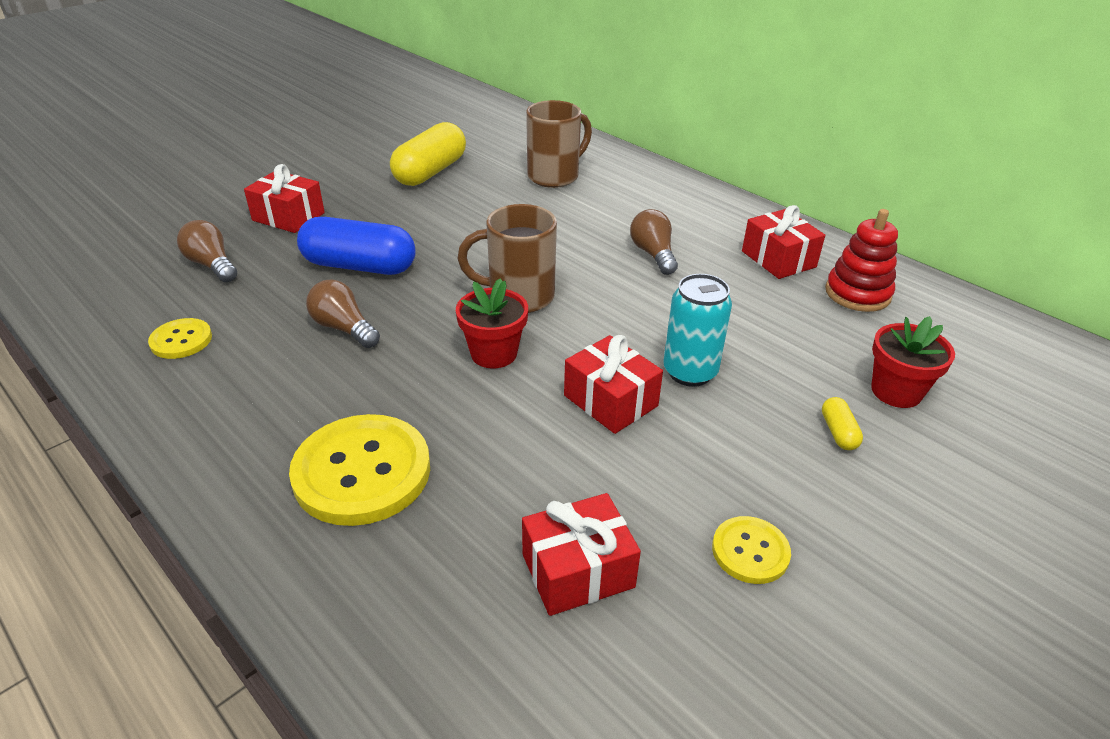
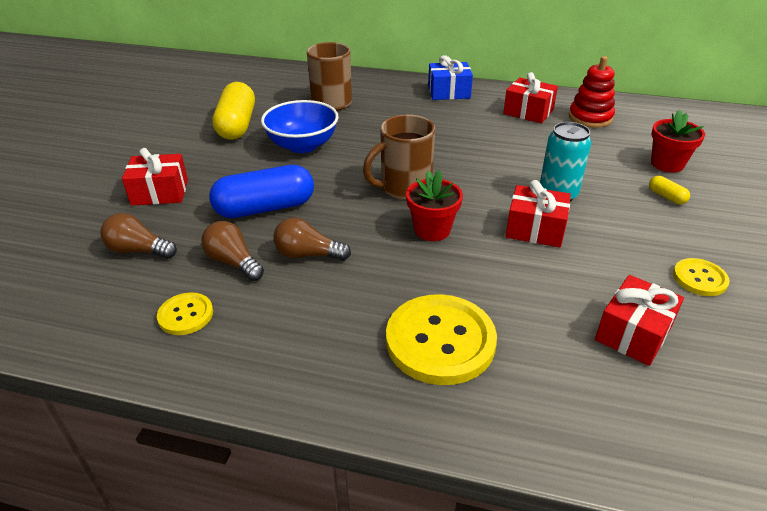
camera: 30 degrees left, 0 degrees up
brown light bulb [630,209,678,275] -> brown light bulb moved to [201,221,264,281]
none -> blue bowl [261,100,339,153]
none -> blue gift [428,55,473,100]

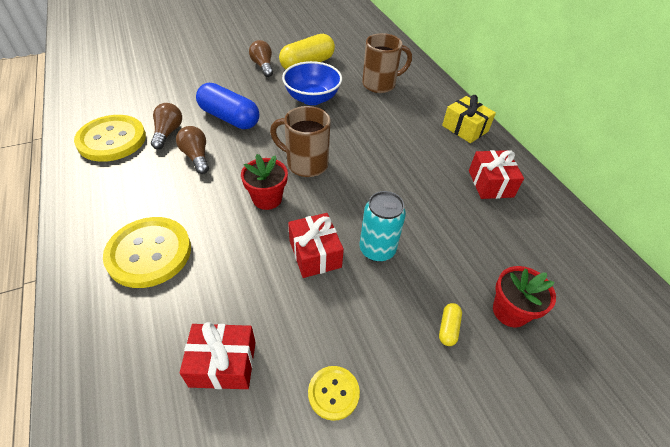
camera: 50 degrees right, 10 degrees up
brown light bulb [100,213,177,259] -> brown light bulb moved to [249,40,273,77]
red gift [122,148,188,206] -> none
yellow button [157,292,213,335] -> yellow button [74,115,146,162], size x1.94
blue gift [428,55,473,100] -> yellow gift [442,95,496,143]
red stacking toy [569,56,615,128] -> none

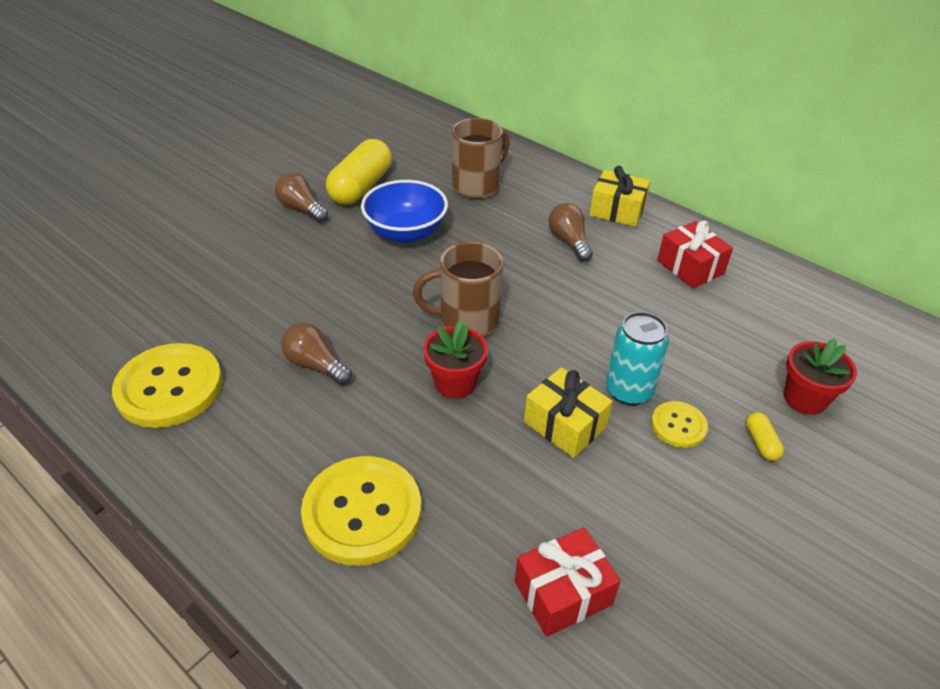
camera: 25 degrees left, 5 degrees down
brown light bulb [151,103,182,149] -> brown light bulb moved to [548,203,593,262]
blue capsule [196,83,259,129] -> none
red gift [288,213,344,278] -> yellow gift [524,367,613,458]
yellow button [308,366,360,421] -> yellow button moved to [651,401,708,448]

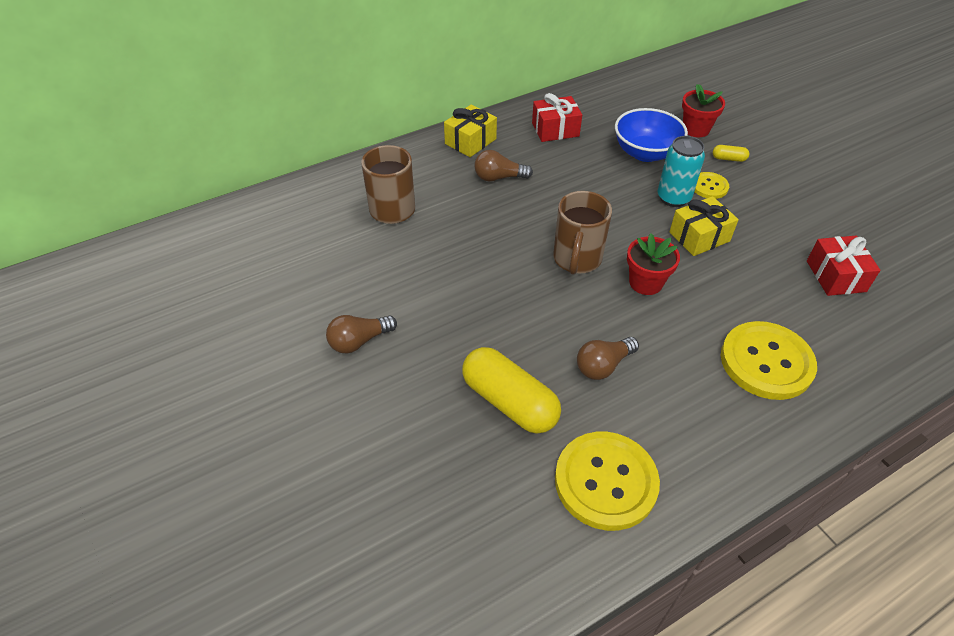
camera: 70 degrees left, 5 degrees up
yellow capsule [326,139,392,205] -> yellow capsule moved to [462,347,561,434]
blue bowl [361,180,448,243] -> blue bowl moved to [615,108,688,162]

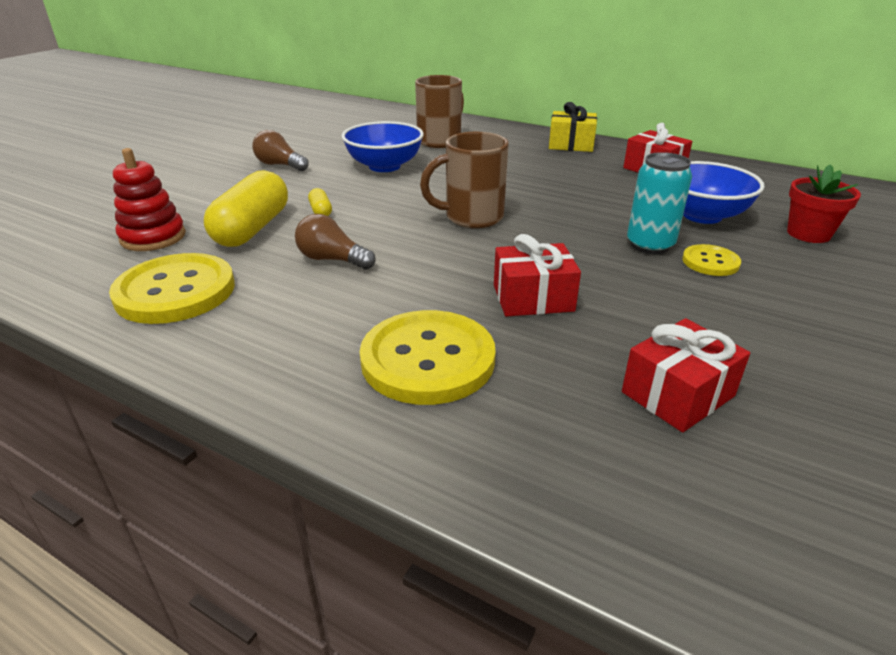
camera: 60 degrees right, 15 degrees down
brown light bulb [474,150,533,182] -> none
red flower pot [627,233,680,295] -> none
yellow gift [670,196,739,256] -> none
yellow capsule [713,145,749,162] -> yellow capsule moved to [308,188,332,216]
none -> red stacking toy [113,148,186,251]
none -> blue bowl [342,121,424,172]
none -> red gift [494,234,581,317]

